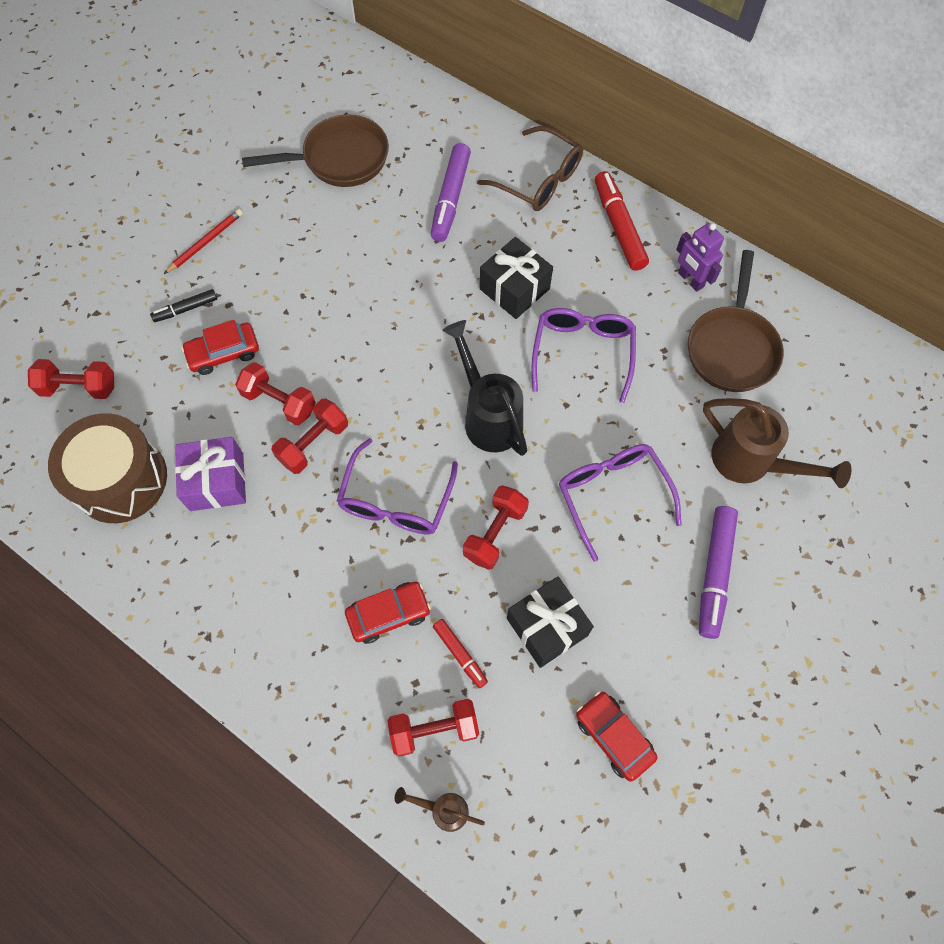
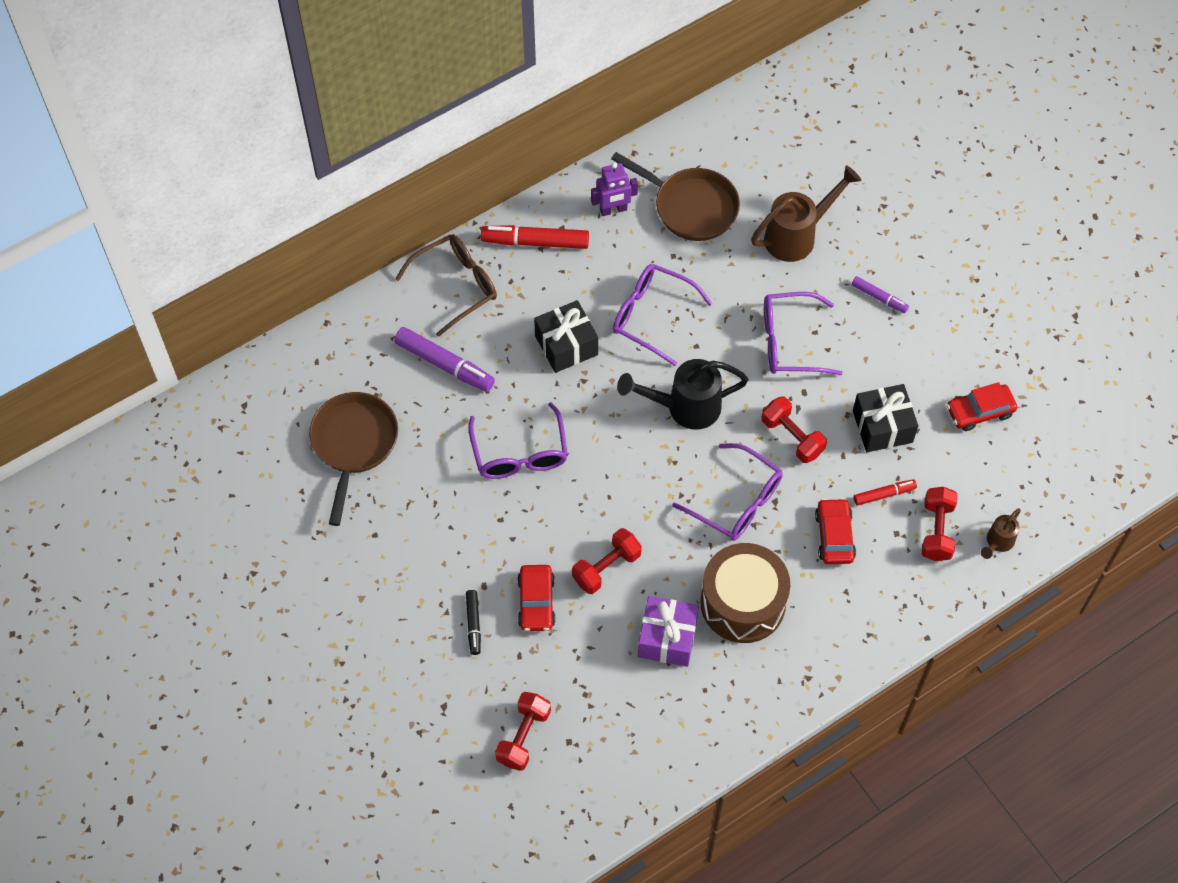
camera: 70 degrees left, 5 degrees down
brown drum [48,413,167,523] -> brown drum moved to [700,543,790,643]
red pencil [164,209,243,274] -> none
red dumbbell [272,399,348,474] -> none
purple marker [699,506,738,639] -> purple marker [852,276,909,313], size x0.56
none -> purple glasses [468,402,568,479]

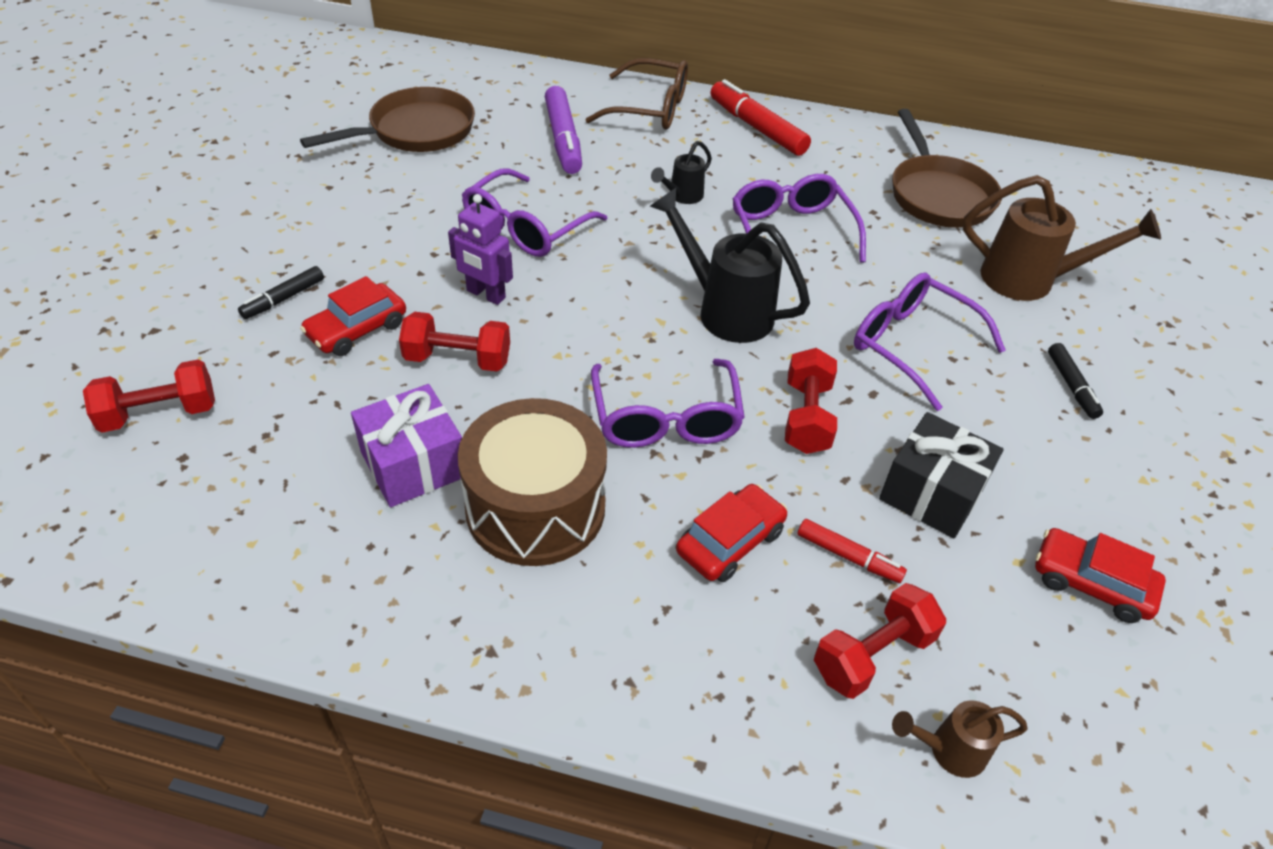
camera: 45 degrees right, 15 degrees down
black gift [534,300,598,373] -> black watering can [651,141,712,204]
purple robot [591,163,638,216] -> purple robot moved to [448,194,513,305]
purple marker [852,276,909,313] -> black marker [1048,343,1103,419]

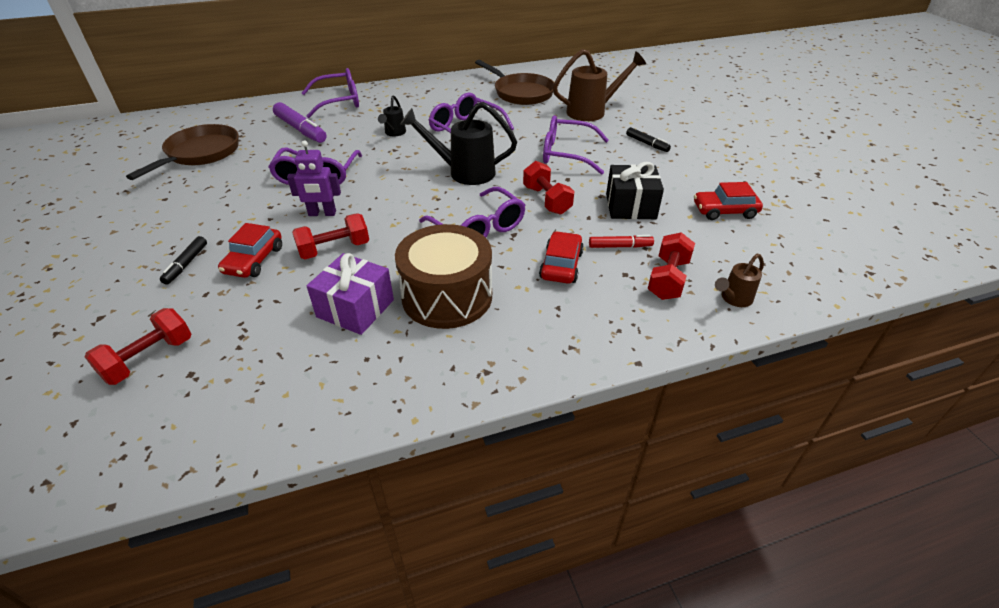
camera: 30 degrees left, 5 degrees down
brown glasses [585,58,688,130] -> purple glasses [302,68,359,118]
red marker [711,79,811,156] -> none

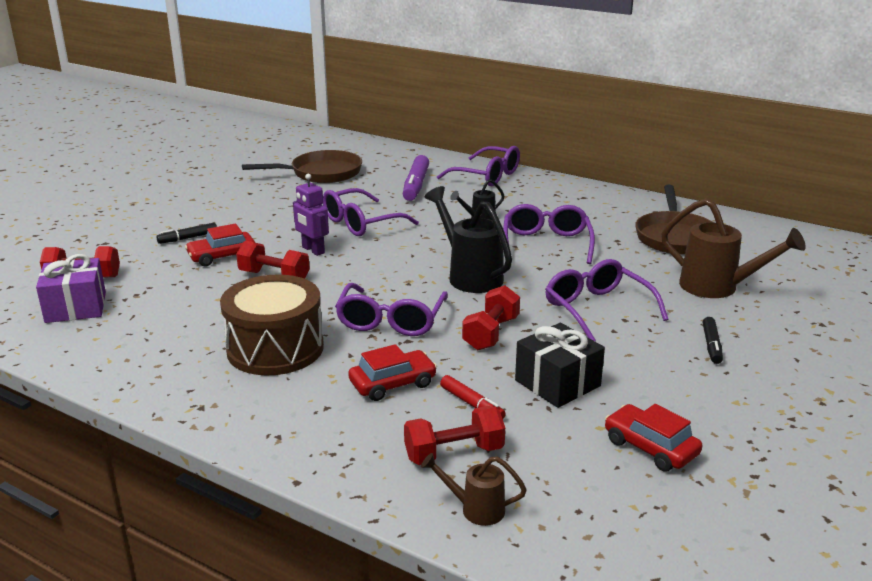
camera: 50 degrees right, 15 degrees down
purple gift [307,253,394,335] -> purple gift moved to [36,254,106,323]

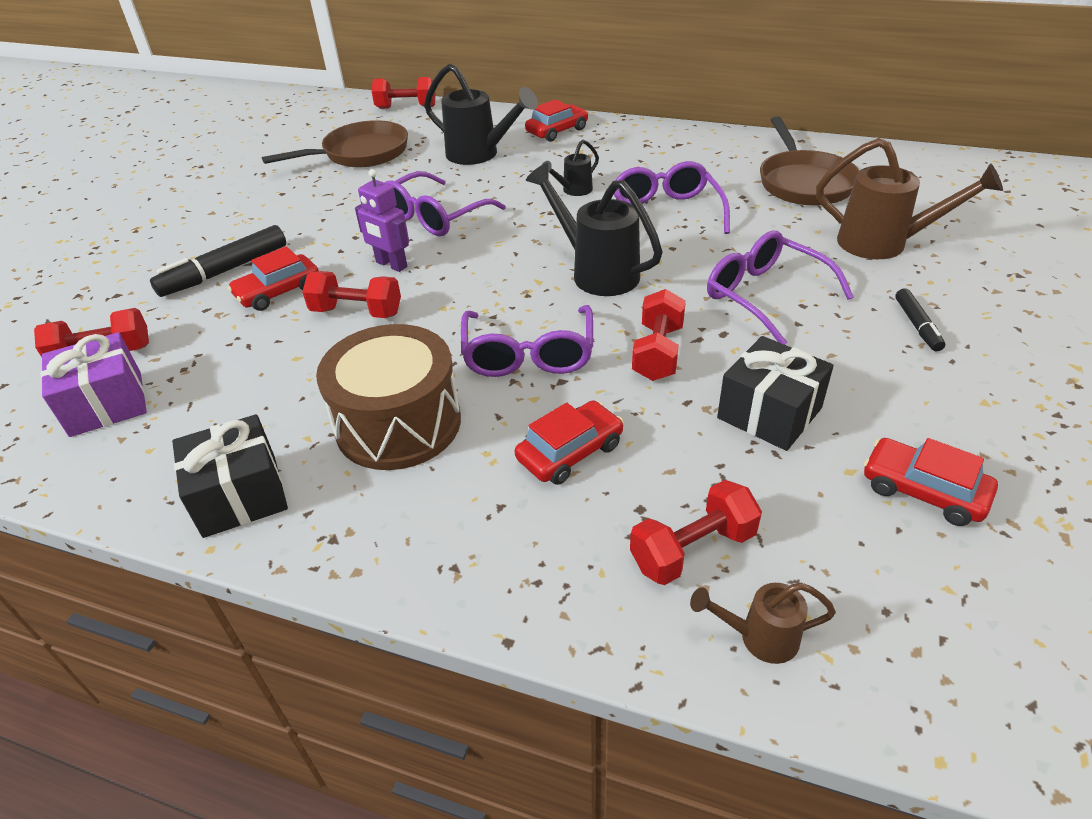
camera: 10 degrees left, 15 degrees up
black marker [156,223,217,244] -> black marker [150,225,286,297], size x1.77
purple marker [403,155,429,201] -> black watering can [424,64,538,165]
purple glasses [437,146,520,186] -> red car [525,99,588,142]
red marker [440,375,506,419] -> none
none -> black gift [172,414,288,538]
none -> red dumbbell [372,77,436,109]

